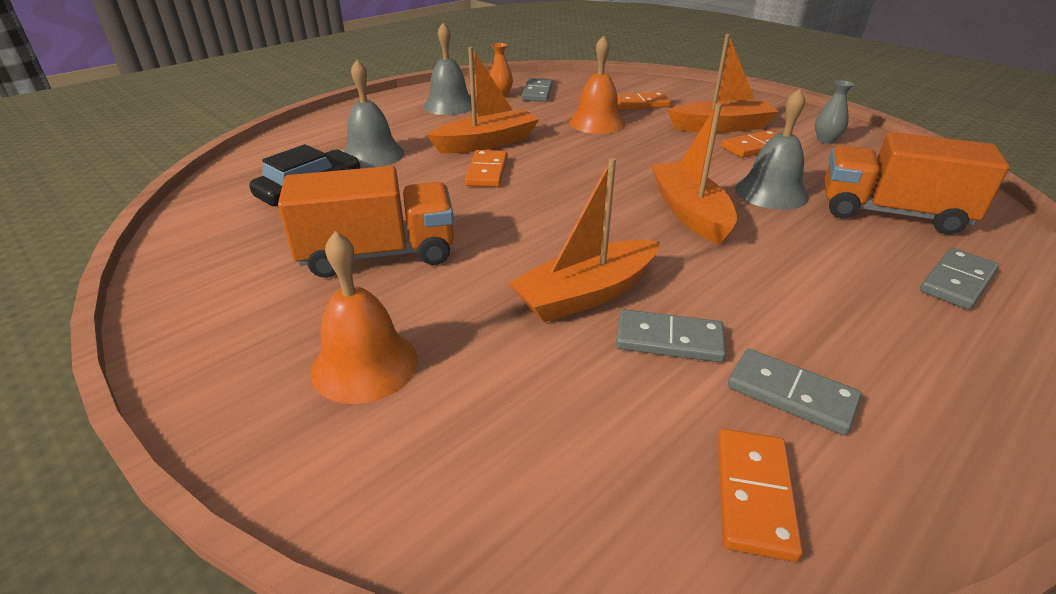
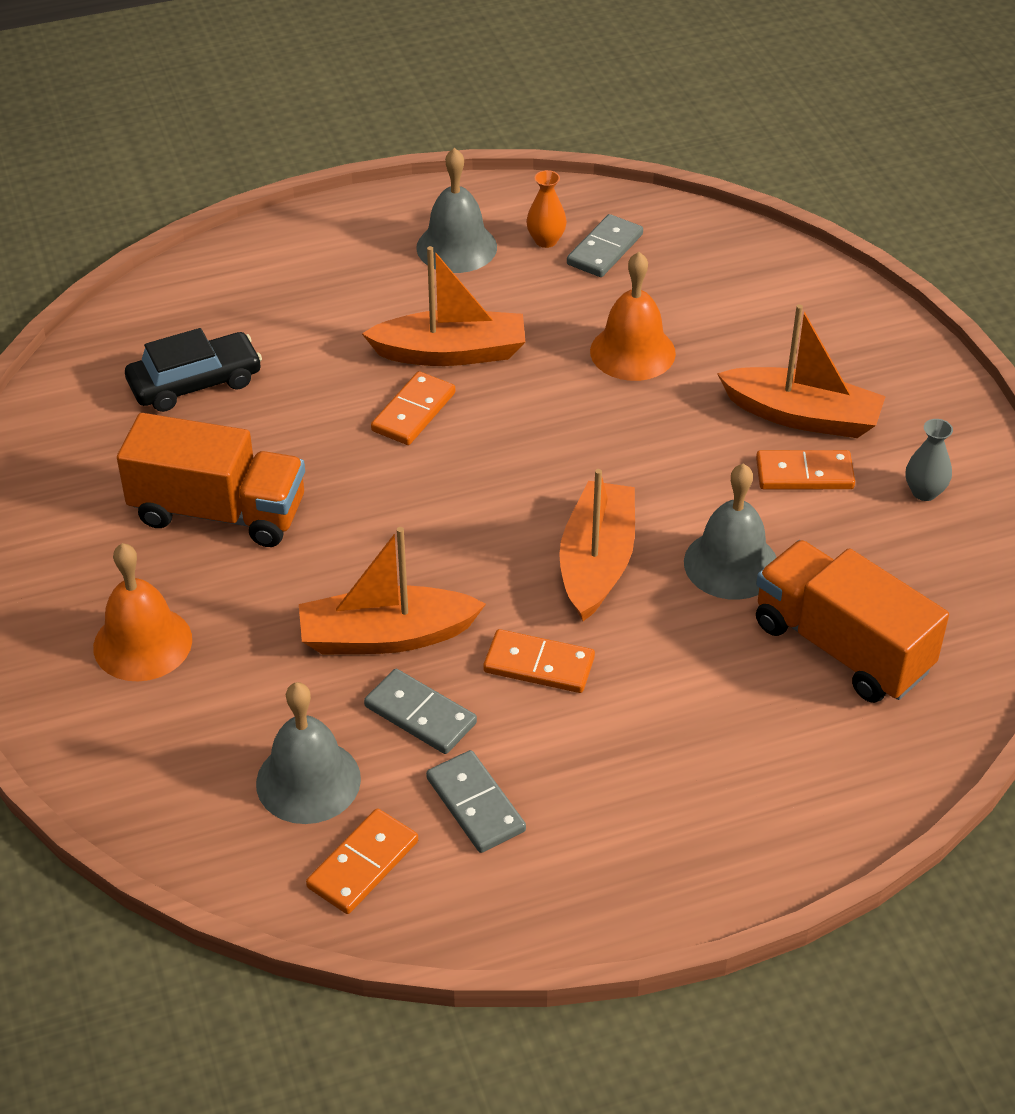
camera: 25 degrees right, 10 degrees up
grey bell [344,60,404,168] -> grey bell moved to [256,682,361,824]
orange domino [617,92,671,110] -> orange domino moved to [483,629,595,693]
grey domino [920,248,999,310] -> none

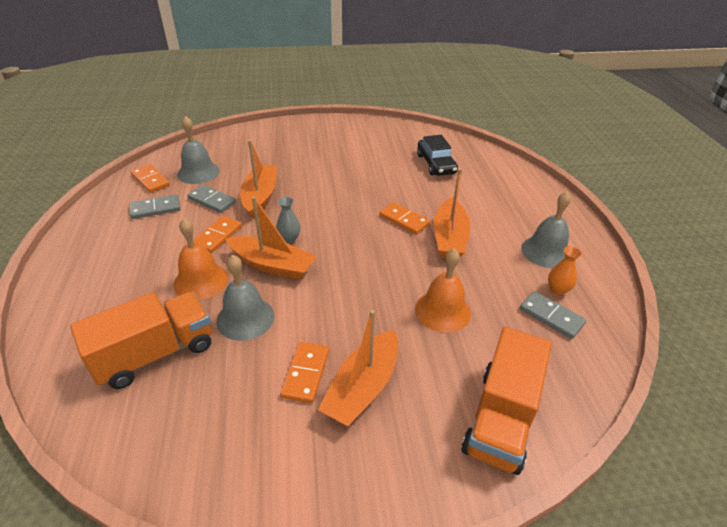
camera: 100 degrees right, 5 degrees down
orange bell [93,543,192,681] -> orange bell moved to [174,218,228,300]
orange truck [117,413,305,547] -> orange truck moved to [462,327,552,475]
grey domino [364,669,477,754] -> grey domino turned 75 degrees clockwise [187,185,236,213]
grey vase [906,419,953,501] -> grey vase moved to [276,197,301,243]

